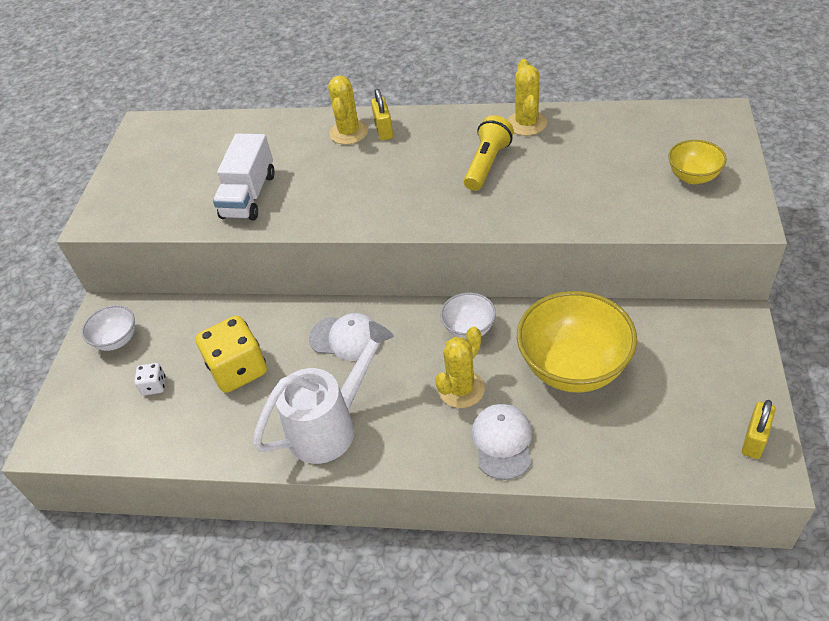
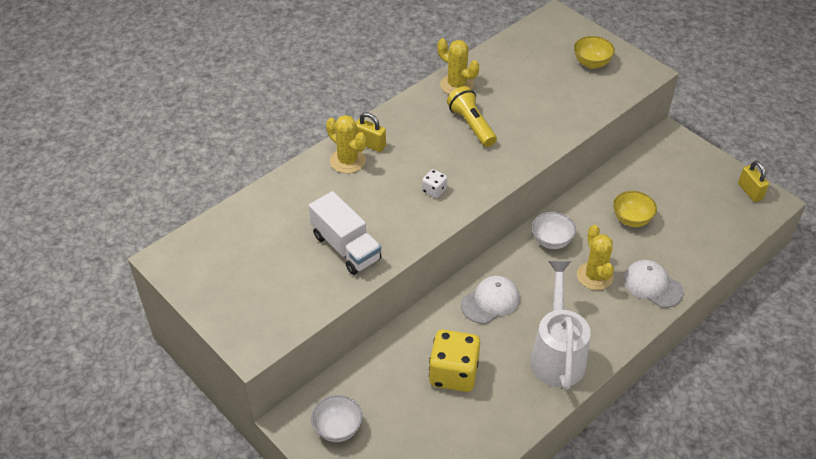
camera: 55 degrees left, 0 degrees up
white dice [134,363,166,395] -> white dice moved to [422,169,447,198]
yellow bowl [517,291,637,393] -> yellow bowl [613,191,657,227], size x0.51

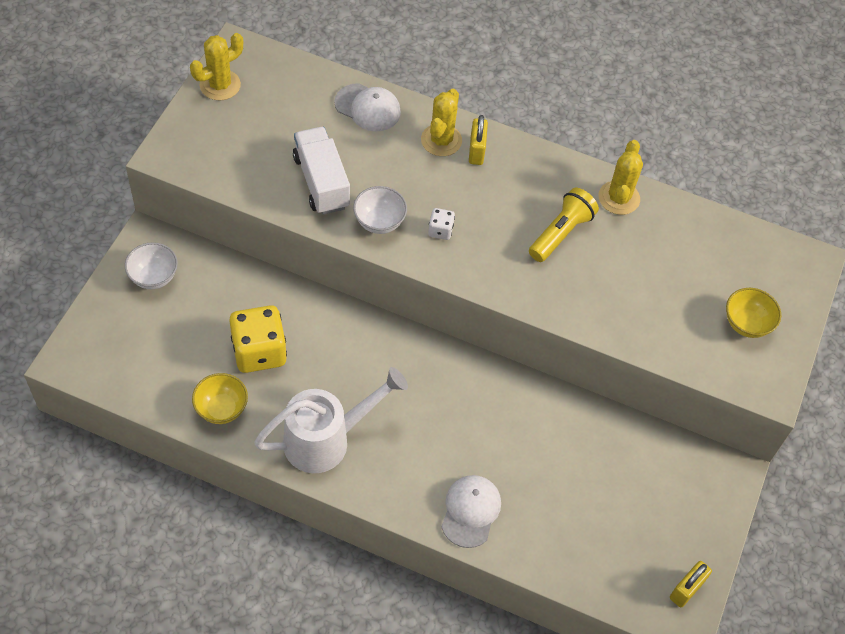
camera: 60 degrees right, 10 degrees up
white truck [309,191,381,275] -> white truck turned 135 degrees clockwise [293,127,350,215]
white cap [461,276,520,324] -> white cap moved to [334,83,401,132]
white bowl [532,212,576,249] -> white bowl moved to [353,186,407,234]
yellow cactus [577,225,614,290] -> yellow cactus moved to [190,33,243,100]
yellow bowl [613,191,657,227] -> yellow bowl moved to [192,373,248,424]

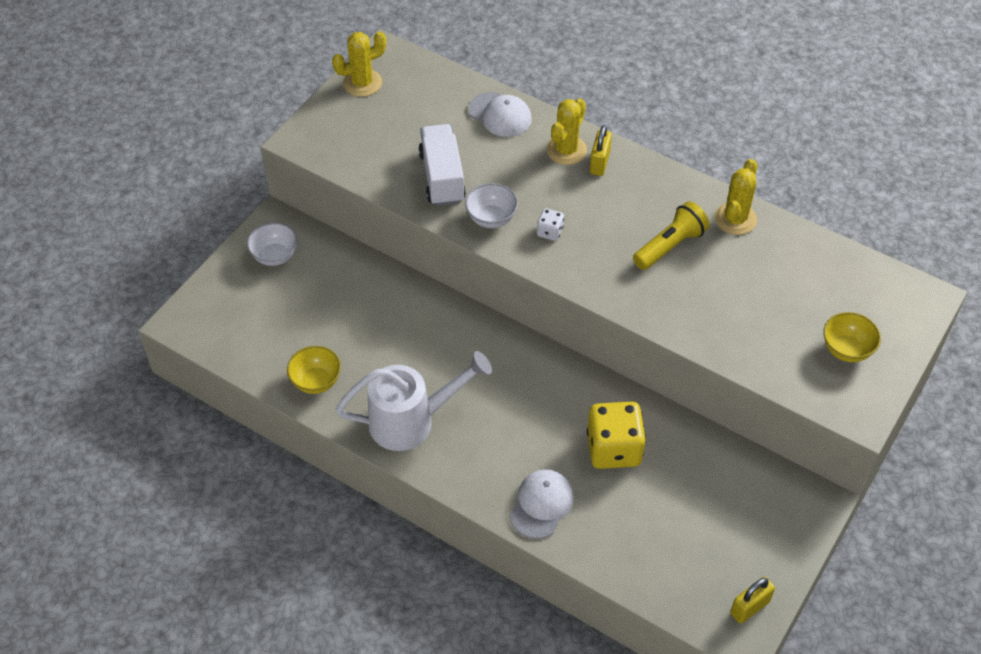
camera: 15 degrees right, 5 degrees down
yellow dice [229,305,287,373] -> yellow dice moved to [587,402,646,469]

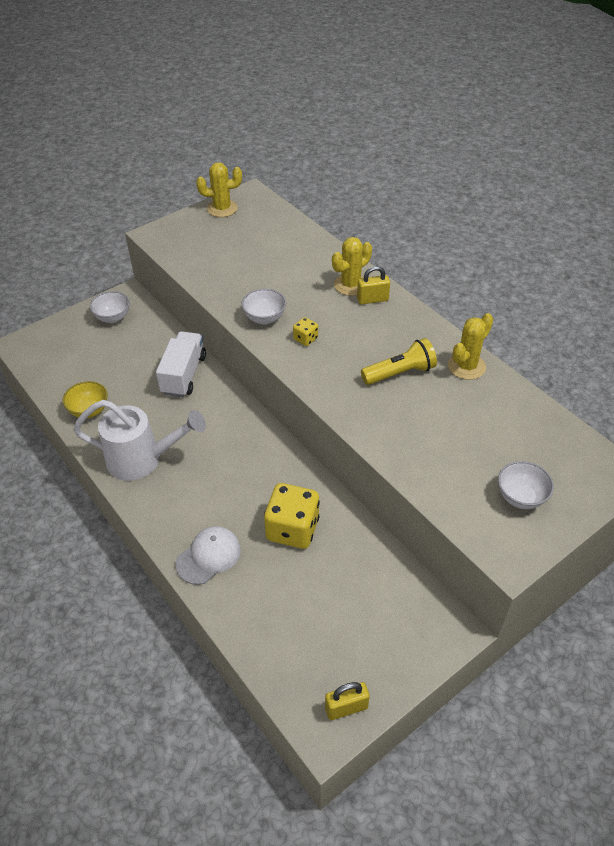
camera: 20 degrees right, 5 degrees down
white truck [419,124,466,206] -> white truck moved to [156,331,206,397]
white cap [469,92,532,137] -> none
white dice [537,208,564,241] -> yellow dice [293,317,318,346]
yellow padlock [590,125,612,176] -> yellow padlock turned 45 degrees clockwise [357,266,390,304]
yellow bowl [823,312,881,362] -> white bowl [498,461,554,509]

